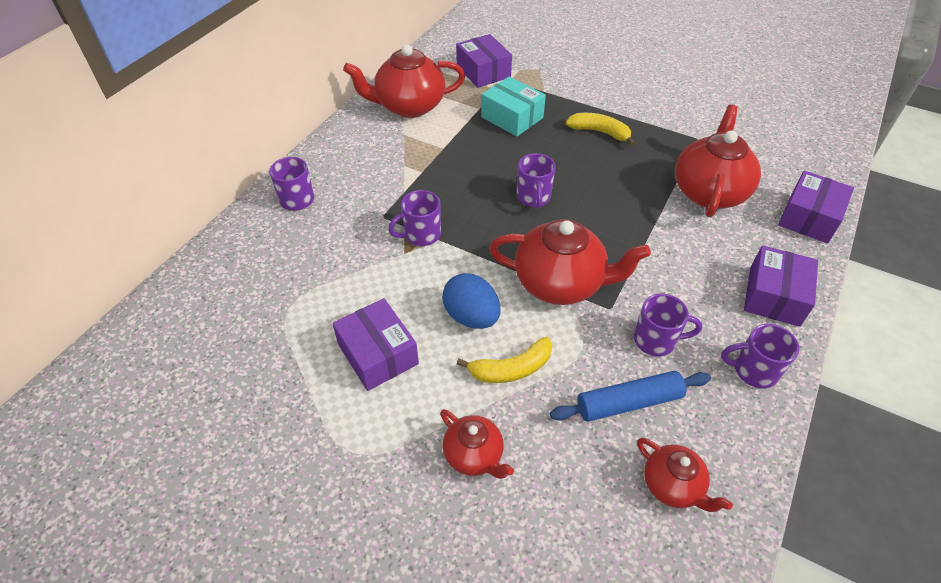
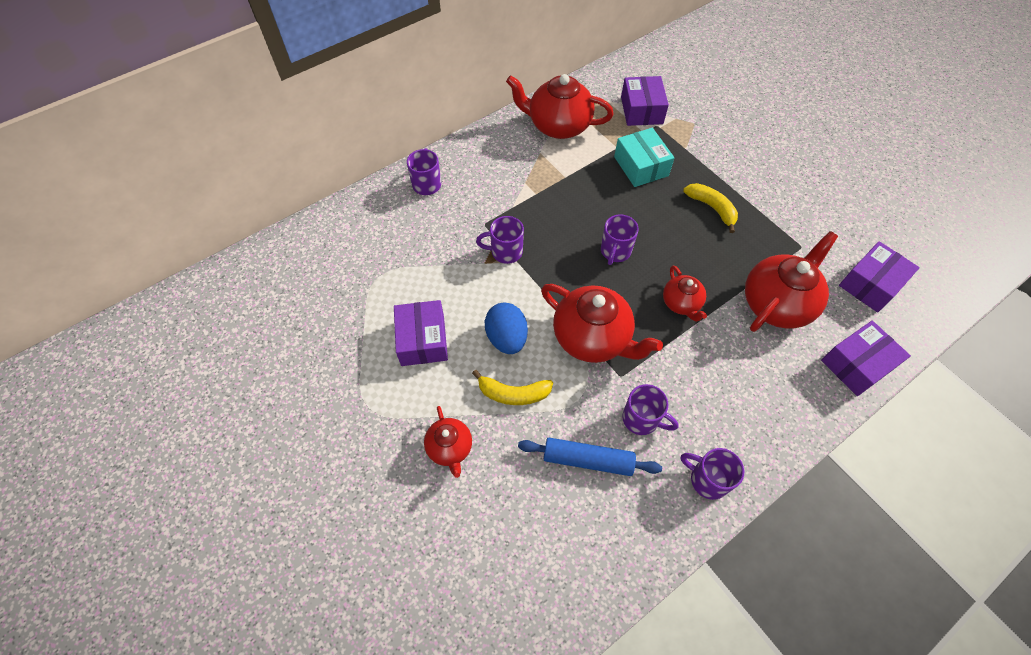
camera: 25 degrees right, 10 degrees up
red teapot [637,438,733,512] -> red teapot moved to [663,265,707,322]
purple box [744,245,818,327] -> purple box moved to [839,241,920,312]

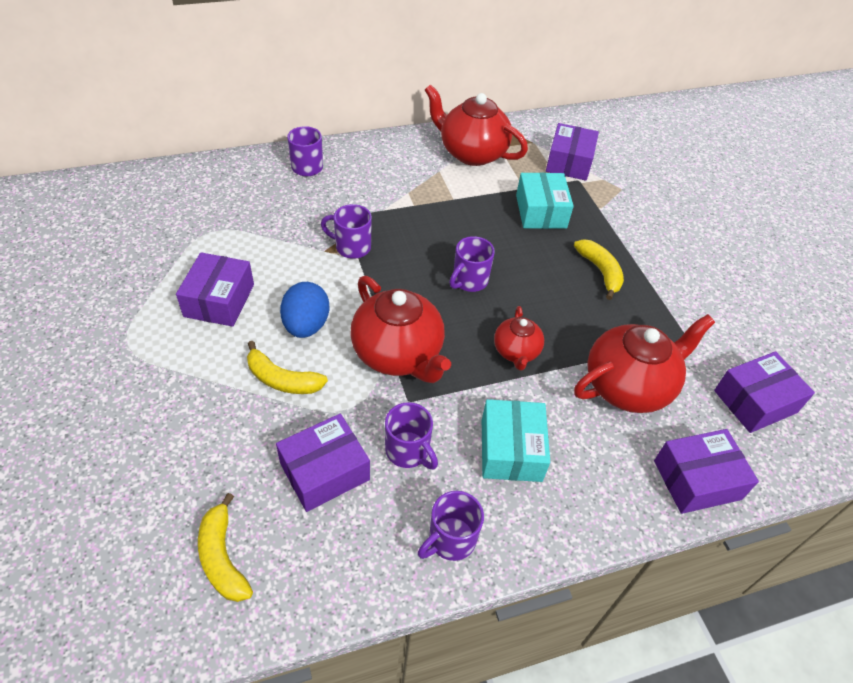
camera: 15 degrees right, 10 degrees down
red teapot [424,406,472,478] -> none
blue rolling pin [518,438,662,476] -> purple box [276,414,370,512]
purple mug [681,448,744,500] -> purple mug turned 90 degrees counterclockwise [418,491,484,561]
none -> yellow banana [198,493,253,602]
none -> turquoise box [482,399,550,482]

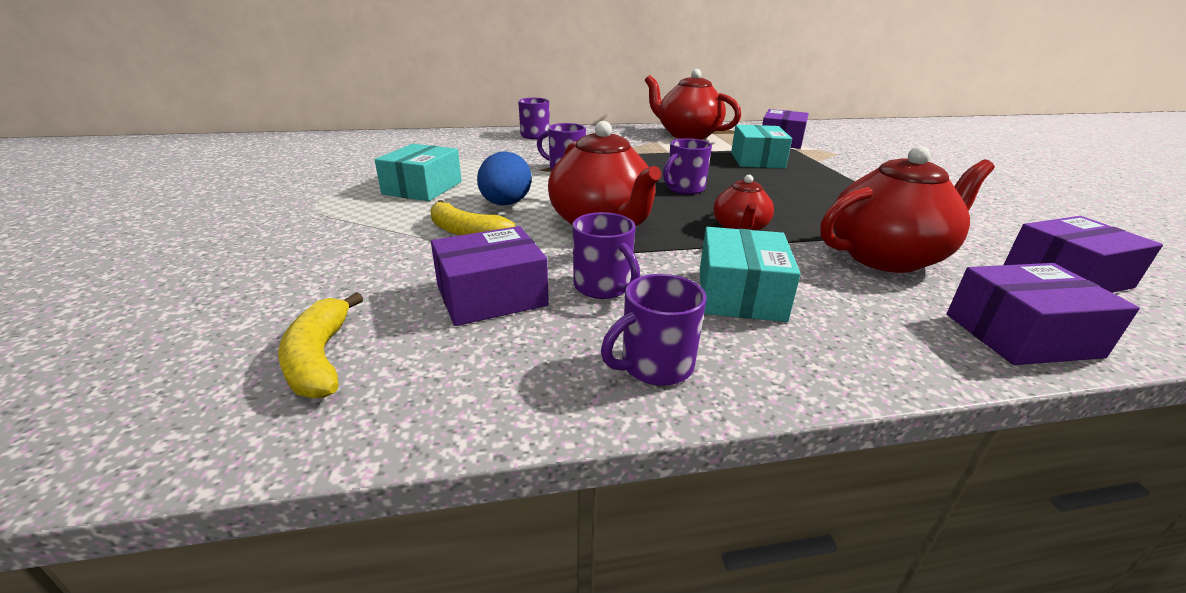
camera: 10 degrees right, 20 degrees down
purple box [176,252,254,327] -> turquoise box [375,144,462,201]
yellow banana [574,239,624,300] -> none

